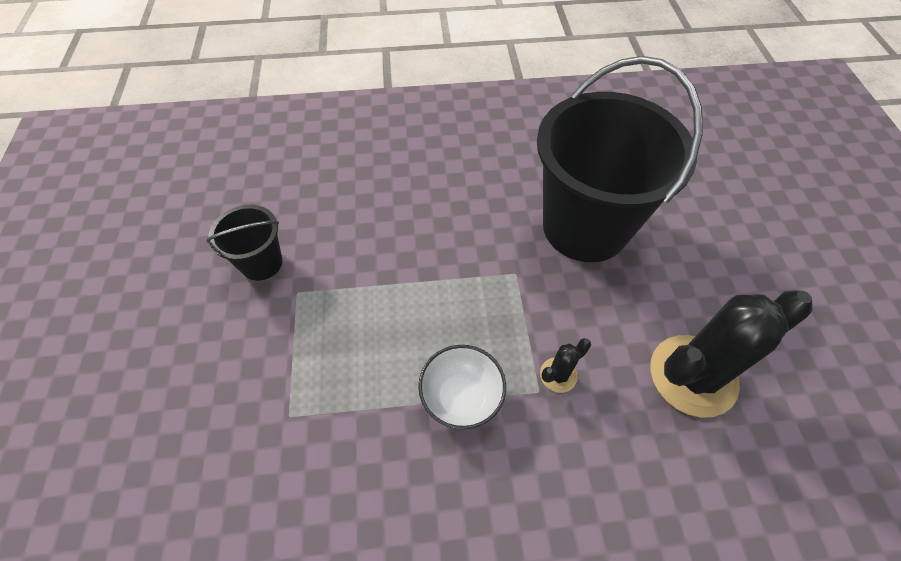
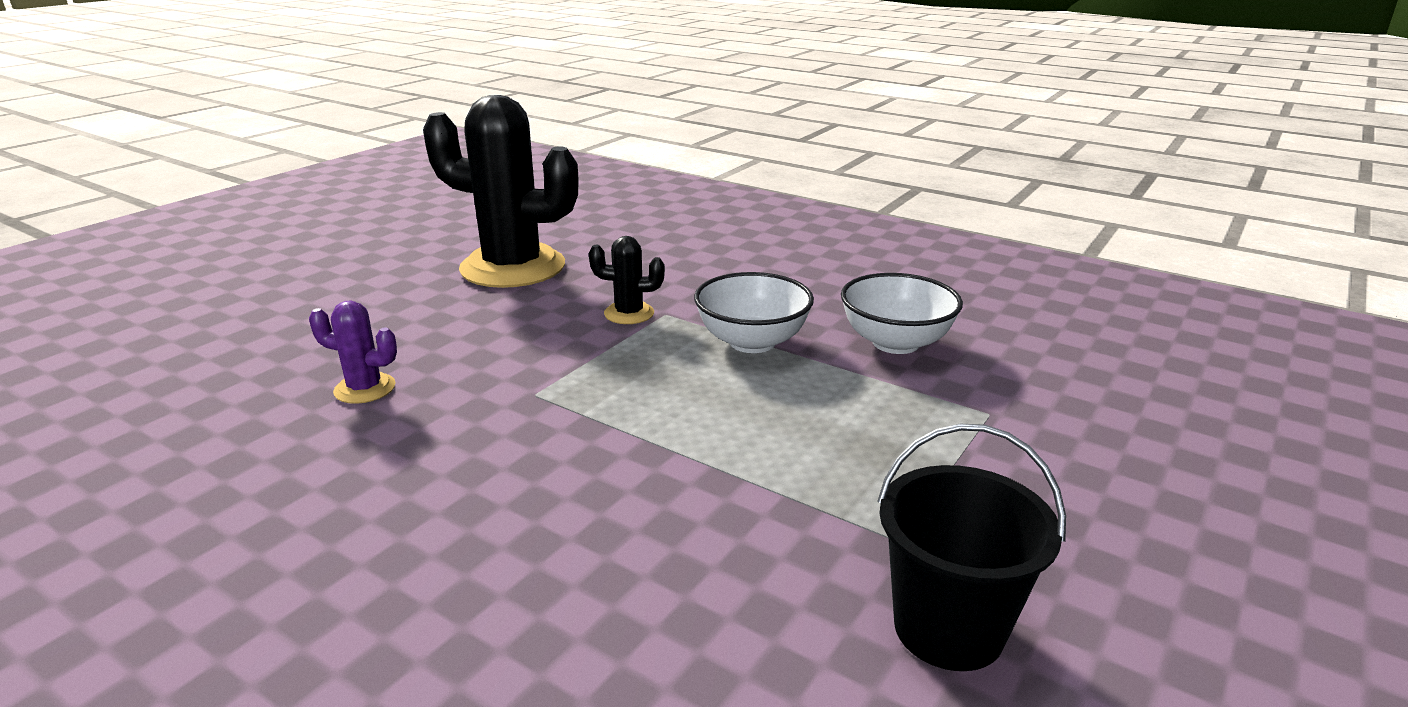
camera: 140 degrees left, 30 degrees down
black bucket [537,56,703,262] -> purple cactus [309,301,397,404]
none -> white bowl [841,273,963,354]

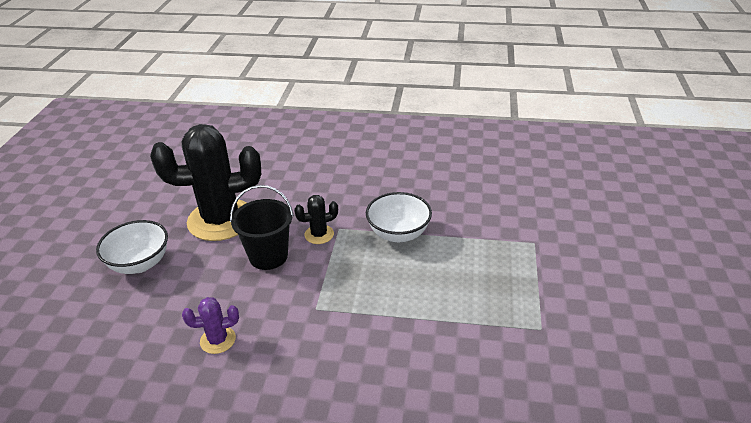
camera: 25 degrees left, 10 degrees up
white bowl [841,273,963,354] -> white bowl moved to [96,220,168,274]
black bucket [877,424,1066,671] -> black bucket moved to [230,185,294,270]

